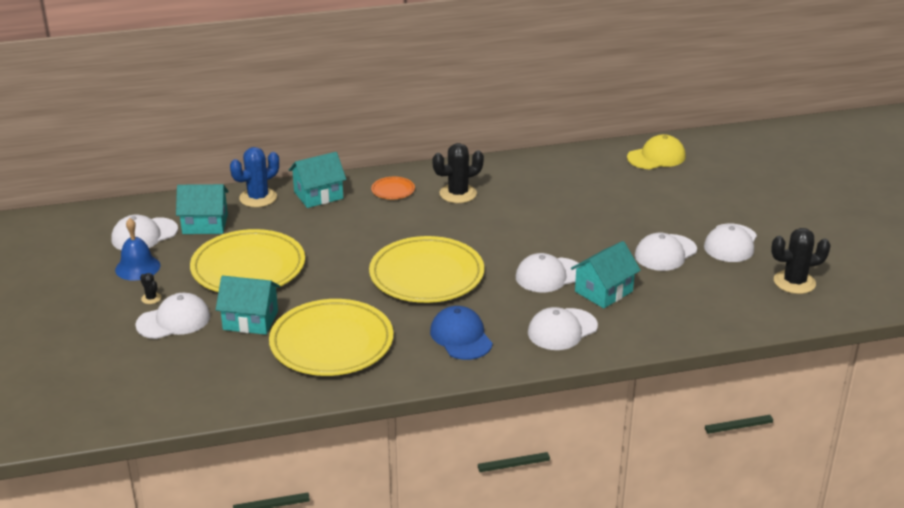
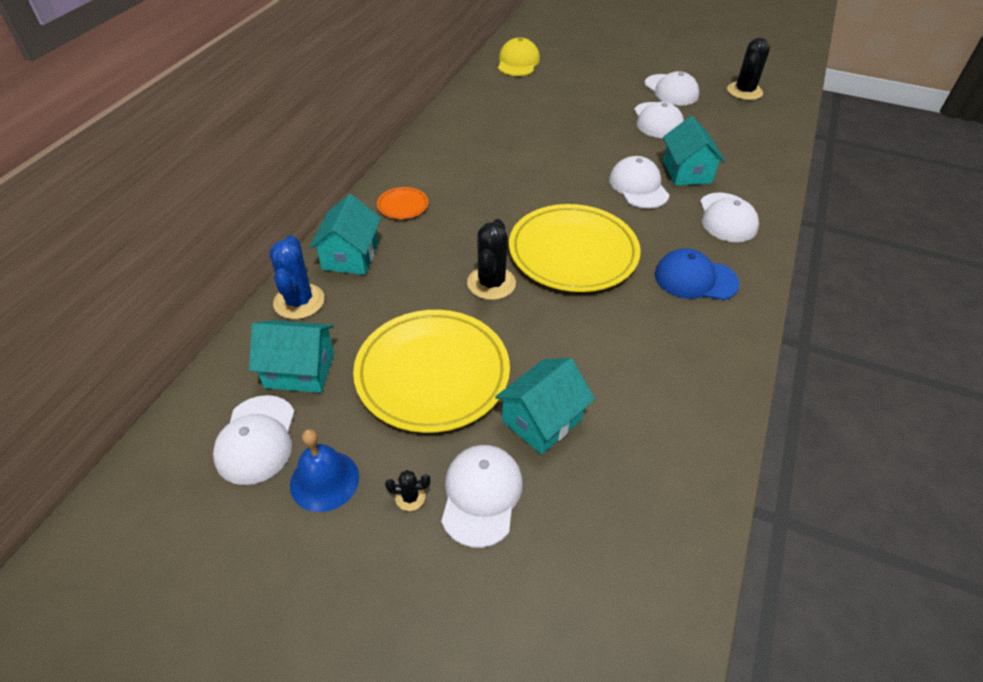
camera: 55 degrees left, 15 degrees up
turquoise house [176,184,229,234] -> turquoise house turned 60 degrees clockwise [249,320,334,393]
yellow plate [269,299,394,376] -> none
black cactus [432,143,484,203] -> black cactus moved to [467,219,516,300]
white cap [516,253,580,292] -> white cap turned 150 degrees clockwise [609,156,669,209]

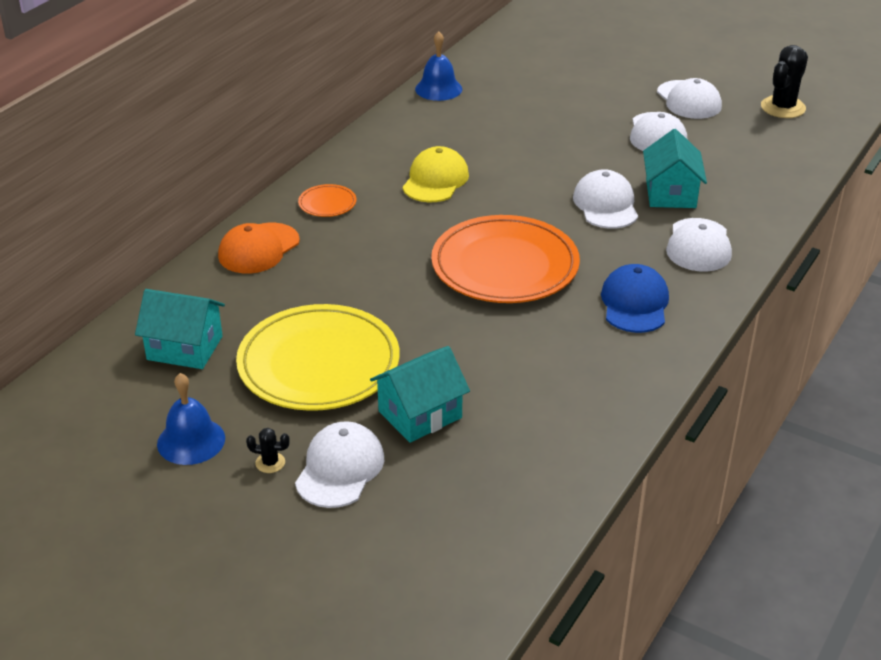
camera: 10 degrees right, 10 degrees down
white cap [213,395,295,485] -> none
blue cactus [269,235,325,319] -> none
turquoise house [309,194,381,275] -> orange cap [218,223,300,274]
black cactus [467,219,516,300] -> none
yellow cap [498,38,540,76] -> yellow cap moved to [402,146,469,202]
yellow plate [509,204,641,292] -> orange plate [431,215,580,303]
blue cap [655,248,740,300] -> blue cap turned 75 degrees clockwise [601,264,669,333]
none -> blue bell [415,31,462,101]

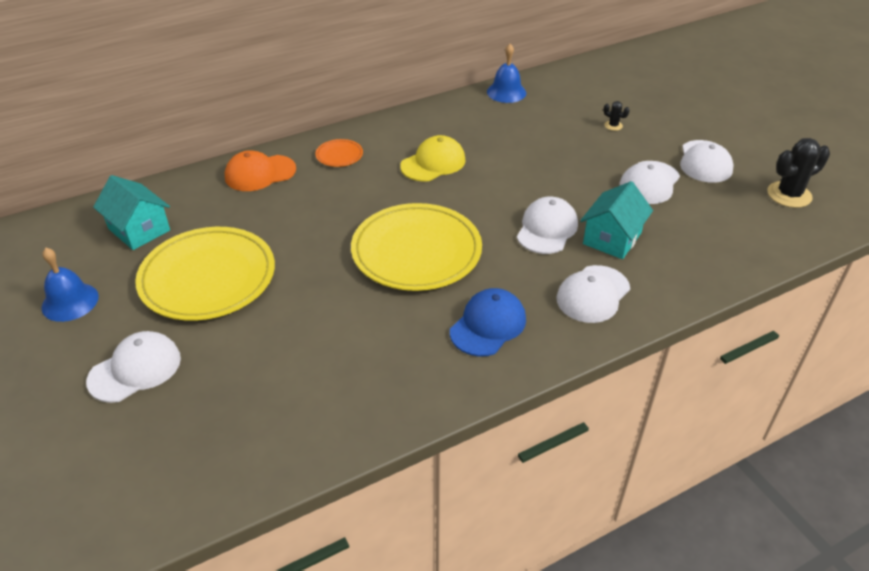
camera: 30 degrees right, 5 degrees up
black cactus [246,428,290,473] -> black cactus moved to [604,101,630,131]
turquoise house [370,346,470,443] -> none
orange plate [431,215,580,303] -> yellow plate [351,203,482,291]

